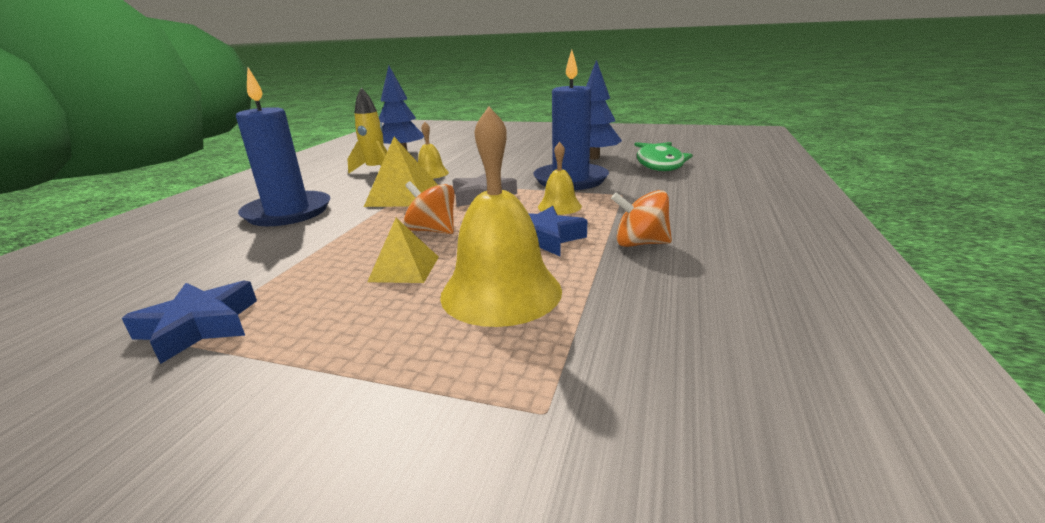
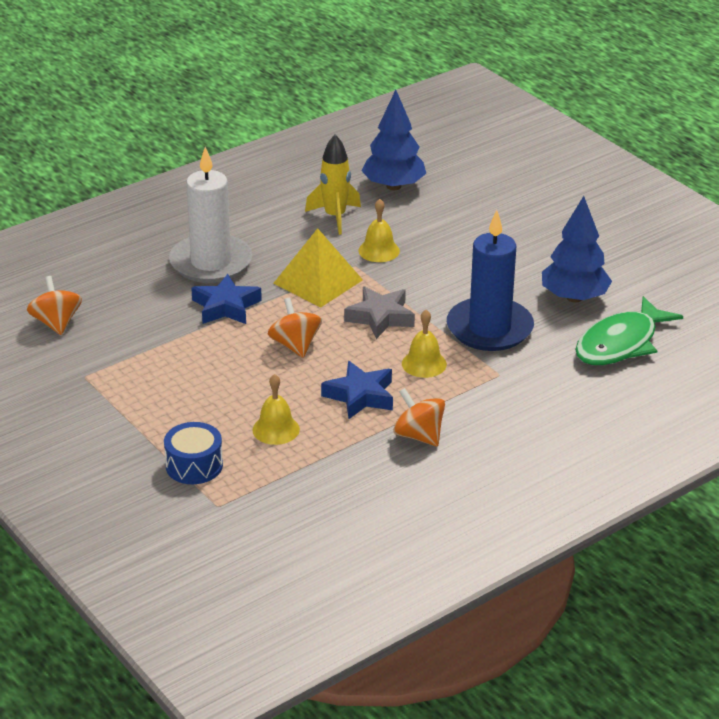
camera: 35 degrees right, 10 degrees up
blue star [122,281,257,364] -> blue star moved to [191,274,262,324]
blue candle [236,68,330,226] -> white candle [169,147,252,283]
yellow pyramid [367,218,439,283] -> none
yellow bell [440,106,562,327] -> yellow bell [252,374,300,445], size x0.52
none -> orange spinning top [27,276,82,335]
none -> blue drum [164,422,223,484]

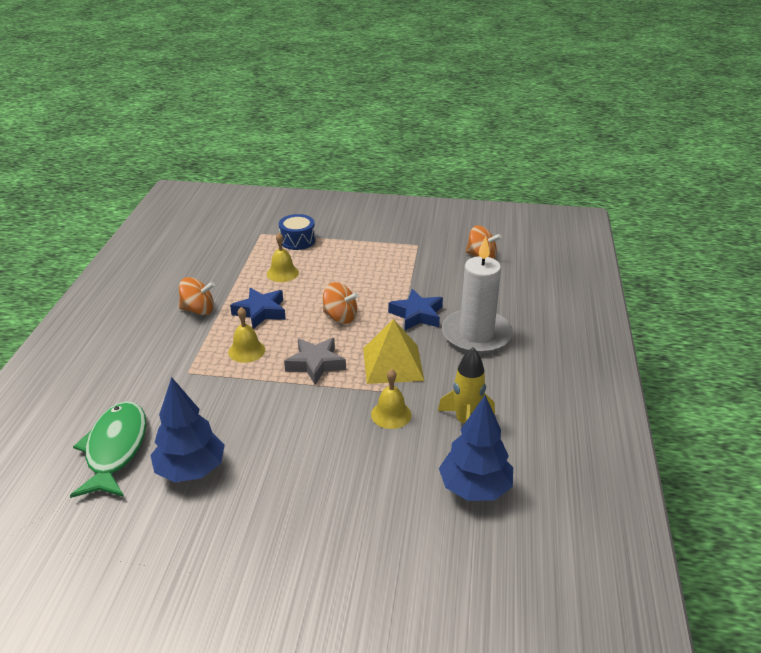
camera: 135 degrees right, 0 degrees up
blue candle [447,210,534,351] -> none

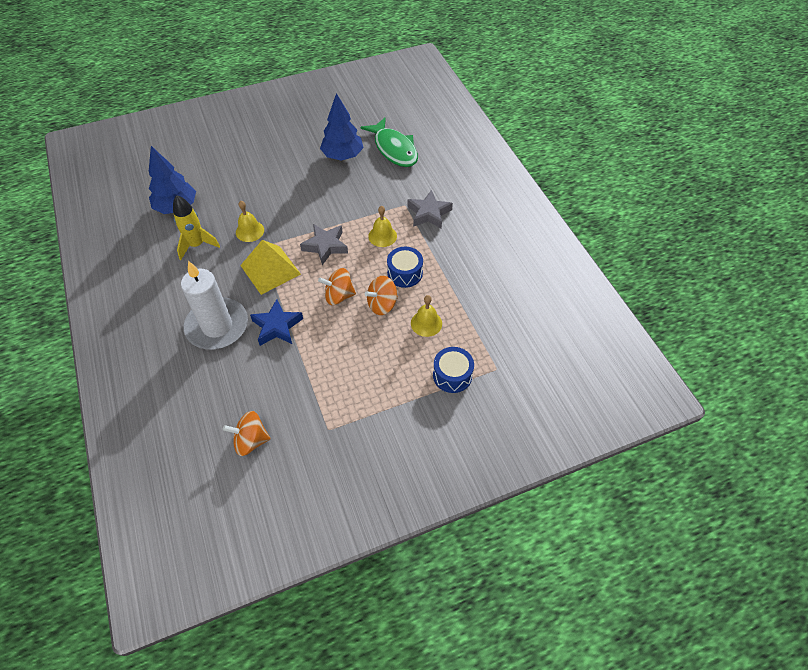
camera: 150 degrees right, 20 degrees up
orange spinning top [179,277,215,315] -> orange spinning top moved to [365,276,398,315]
blue star [230,288,286,329] -> blue drum [387,247,423,288]
none -> grey star [407,190,453,229]

